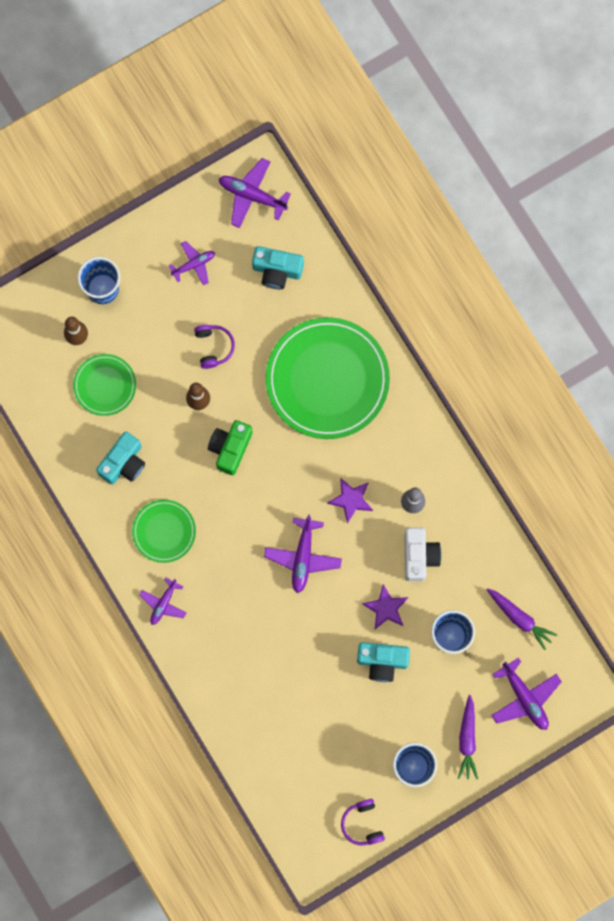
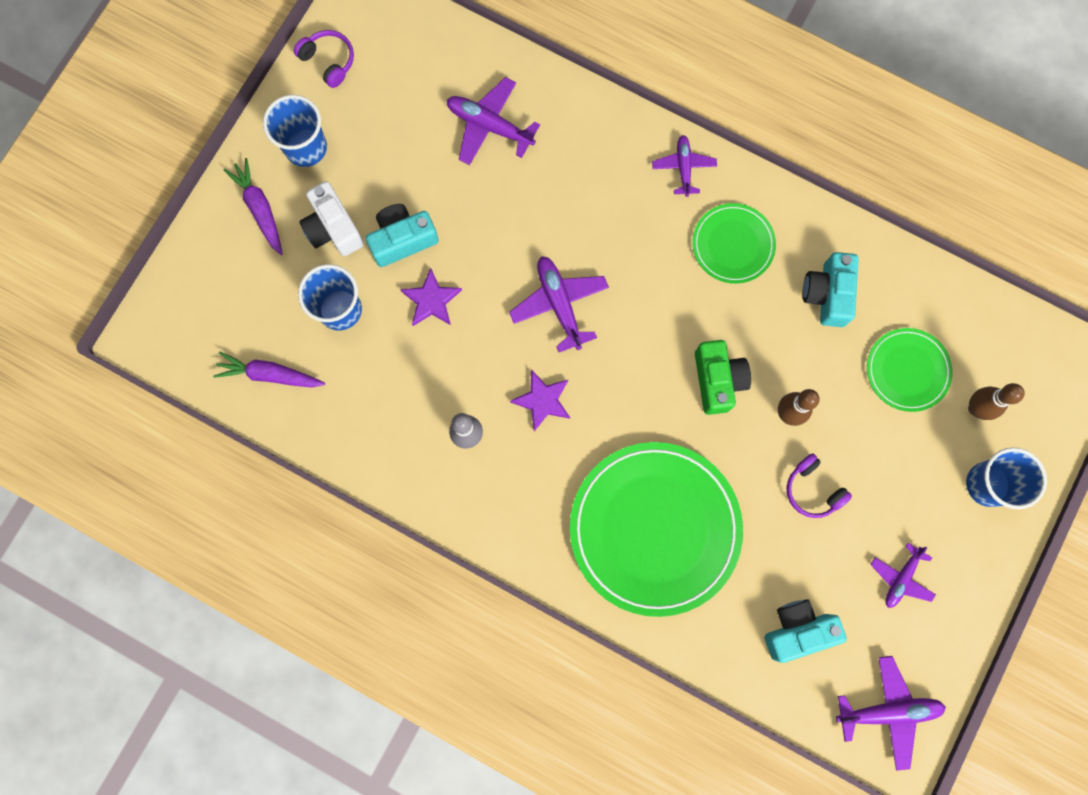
camera: 150 degrees right, 0 degrees up
white camera [404,528,441,581] -> white camera moved to [299,181,364,256]
purple plane [491,658,562,730] -> purple plane moved to [447,77,540,165]

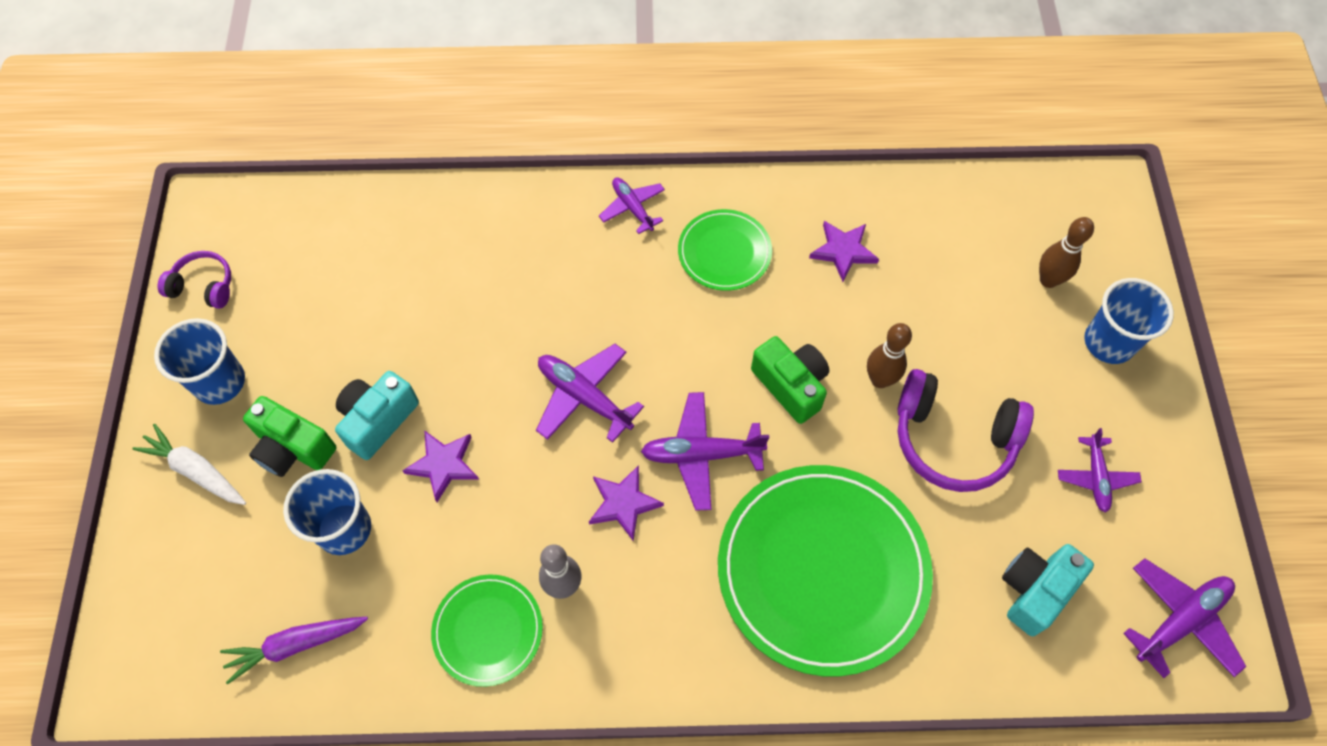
camera: 30 degrees left, 15 degrees down
purple carrot [224,158,283,255] -> white carrot [132,424,246,505]
white camera [299,181,364,256] -> green camera [243,396,336,477]
purple plane [447,77,540,165] -> purple plane moved to [641,392,769,511]
purple headphones [786,453,852,518] -> purple headphones [898,369,1034,492], size x1.82
turquoise camera [803,252,859,327] -> purple star [809,221,879,282]
green plate [867,328,953,412] -> green plate moved to [431,574,543,687]

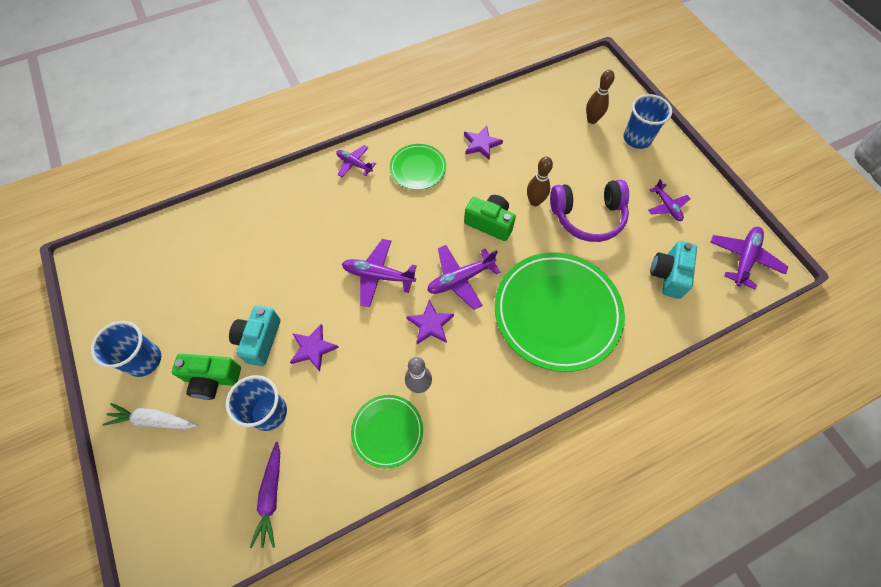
camera: 25 degrees left, 0 degrees up
purple headphones [157,251,231,309] -> none
purple carrot [220,617,368,685] -> purple carrot turned 45 degrees counterclockwise [250,442,280,548]

